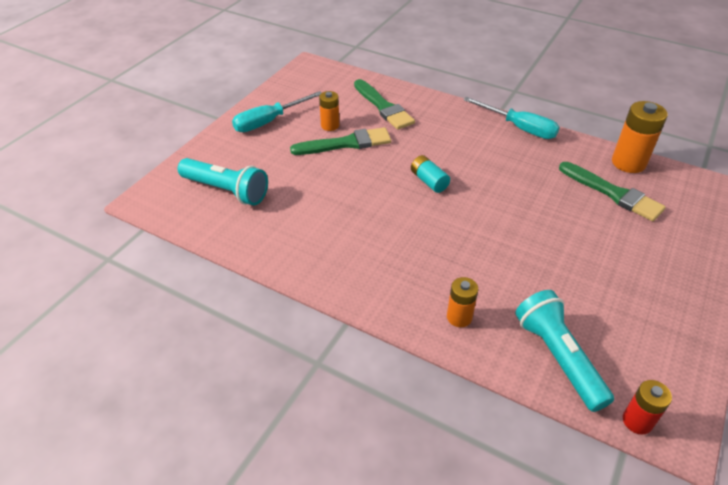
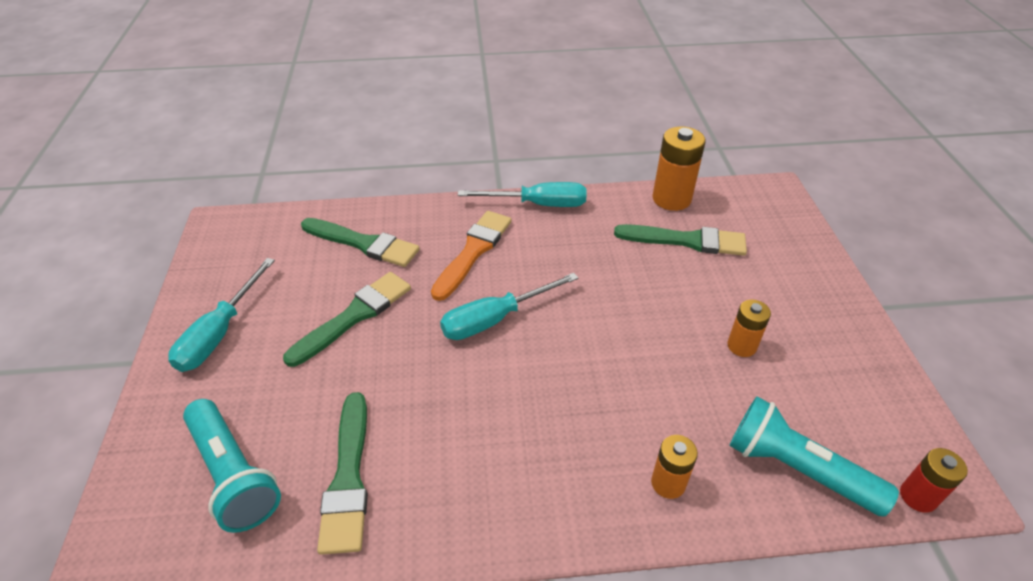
camera: 35 degrees left, 0 degrees up
turquoise flashlight [177,158,268,205] -> turquoise flashlight turned 60 degrees clockwise [183,399,281,533]
orange battery [319,91,339,131] -> orange battery moved to [727,299,771,357]
turquoise battery [411,155,450,193] -> turquoise screwdriver [440,273,579,340]
none -> green brush [317,392,368,555]
none -> orange brush [431,211,512,301]

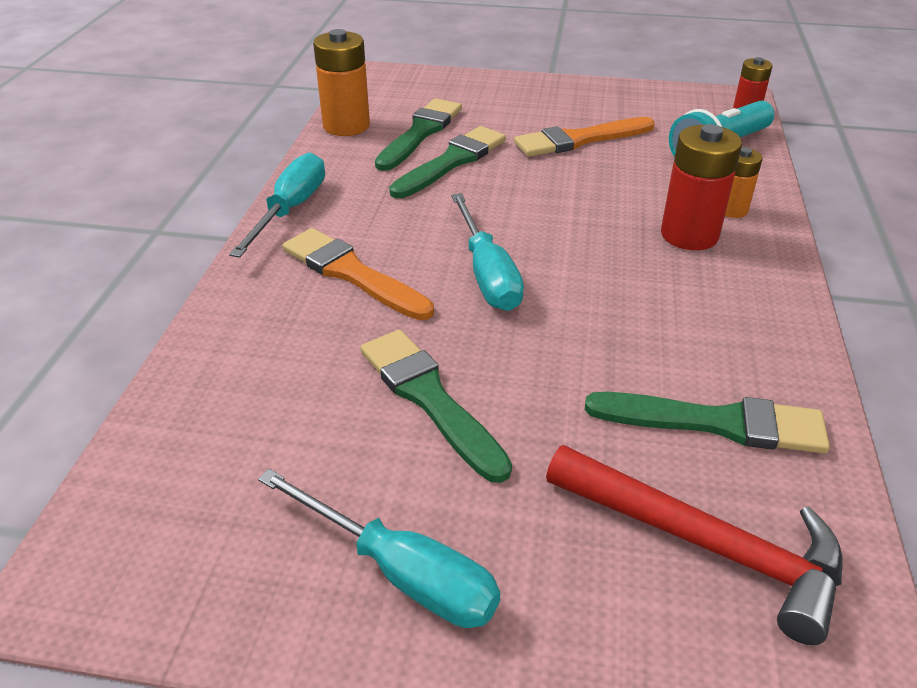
camera: 75 degrees left, 5 degrees down
turquoise flashlight [183,399,281,533] -> red hammer [546,445,843,645]
green brush [301,218,420,267] -> green brush moved to [389,126,506,198]
orange battery [727,299,771,357] -> orange brush [514,117,655,157]
none -> red battery [661,124,742,250]

